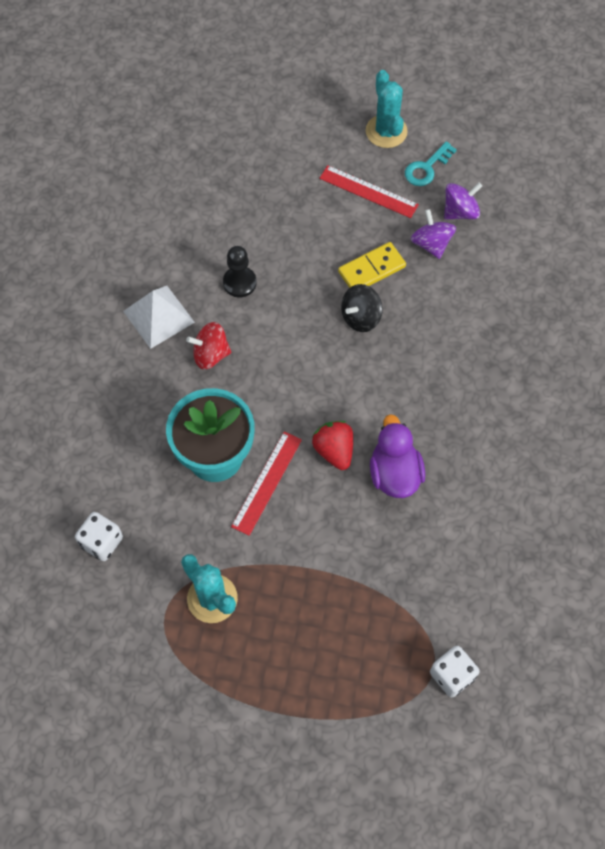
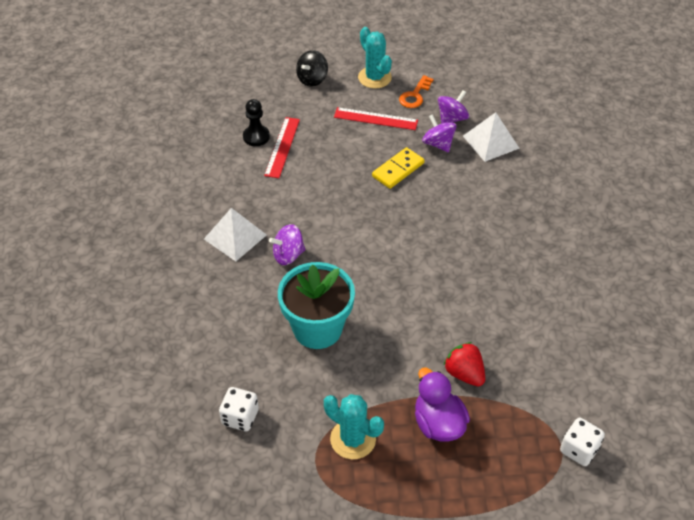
camera: 15 degrees left, 15 degrees down
red spinning top [186,322,231,369] -> purple spinning top [269,224,305,265]
black pawn [223,246,257,297] -> black pawn moved to [243,99,270,146]
red ruler [231,431,302,536] -> red ruler moved to [264,117,300,178]
red strawberry [312,421,353,470] -> red strawberry moved to [444,342,485,387]
black spinning top [341,284,383,332] -> black spinning top moved to [296,50,328,87]
purple duck [370,414,425,498] -> purple duck moved to [415,367,470,442]
turquoise key [405,142,457,186] -> orange key [399,75,434,108]
none -> white pyramid [463,112,520,162]

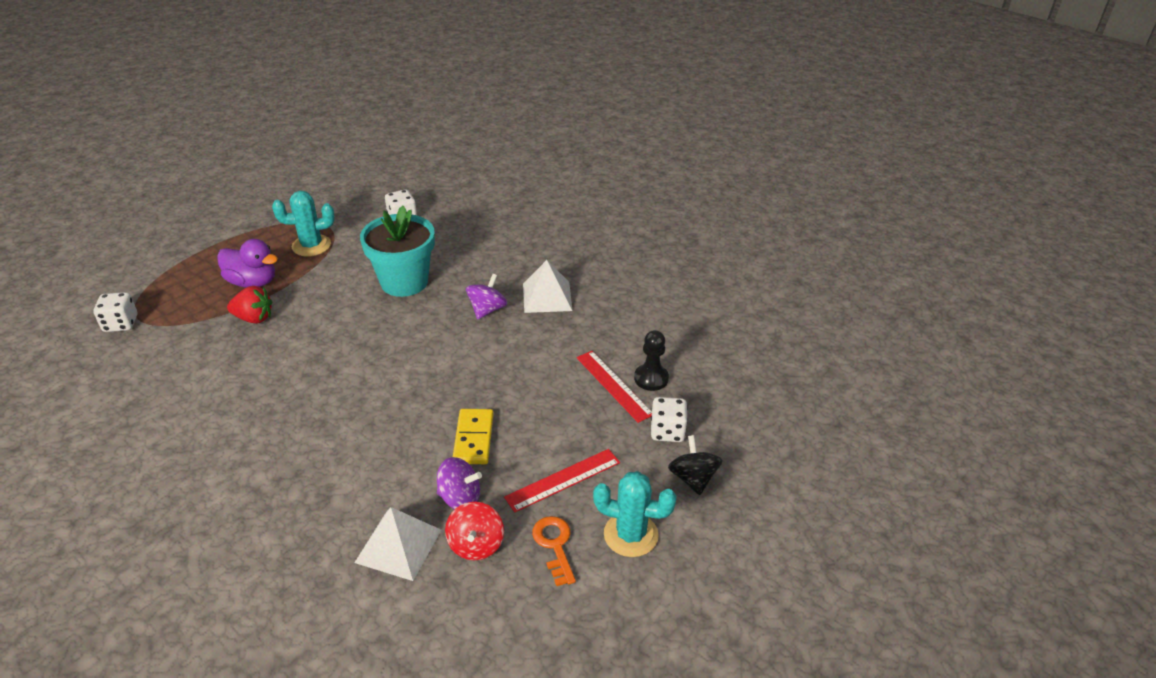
camera: 135 degrees right, 10 degrees down
purple spinning top [438,90,469,124] -> red spinning top [445,502,504,560]
none -> white dice [651,397,688,442]

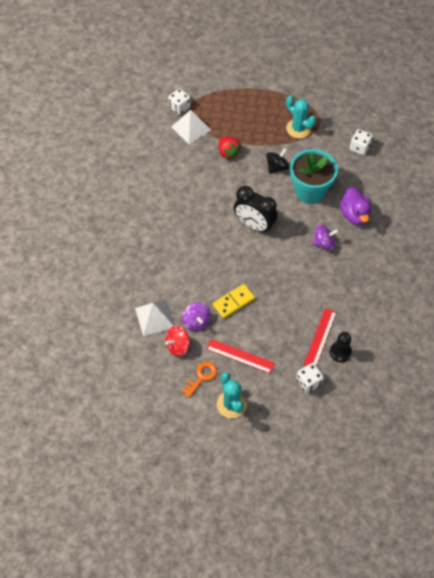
camera: 55 degrees right, 20 degrees up
purple duck [217,239,278,288] -> purple duck moved to [340,187,371,225]
white pyramid [523,260,573,313] -> white pyramid moved to [171,110,211,144]
black spinning top [668,435,723,495] -> black spinning top moved to [266,148,289,174]
none -> black clock [234,186,278,233]

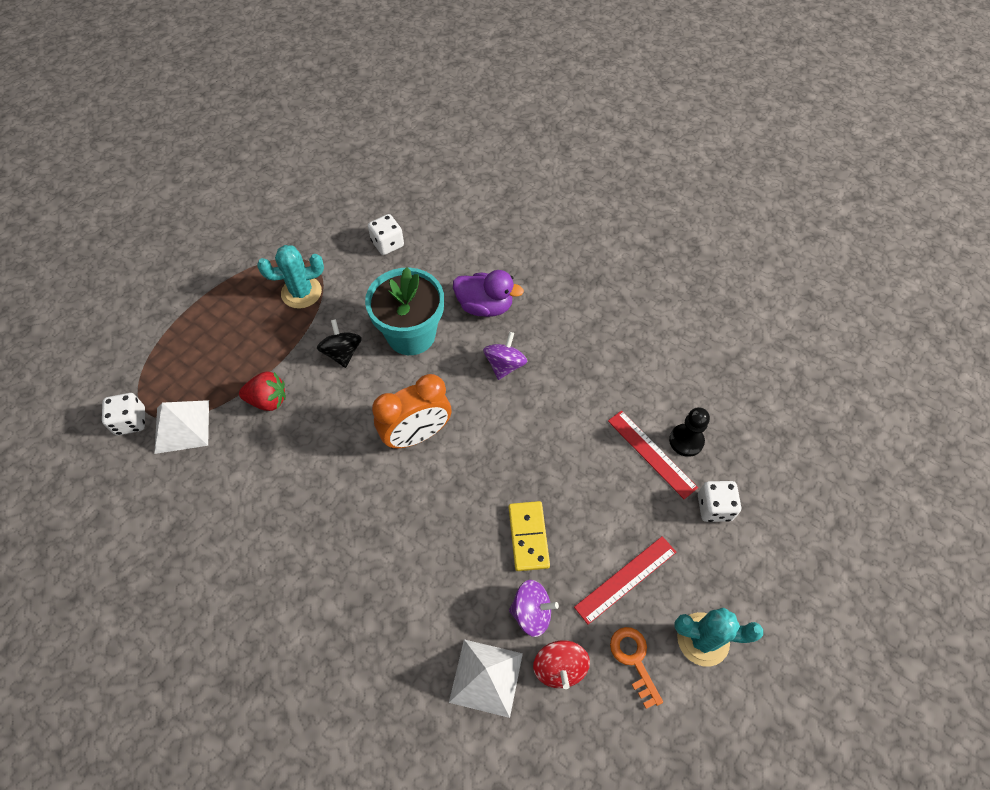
camera: 60 degrees left, 0 degrees up
black clock [234,186,278,233] -> orange clock [372,374,452,449]

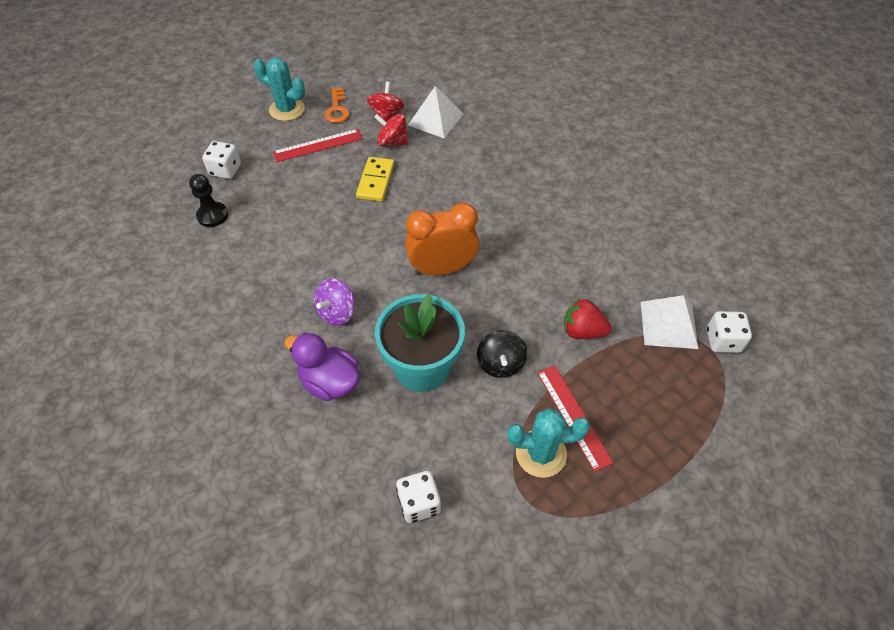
camera: 165 degrees left, 5 degrees down
purple spinning top [509,580,559,637] -> red spinning top [374,114,408,146]
red ruler [608,410,698,499] -> red ruler moved to [537,366,613,472]

